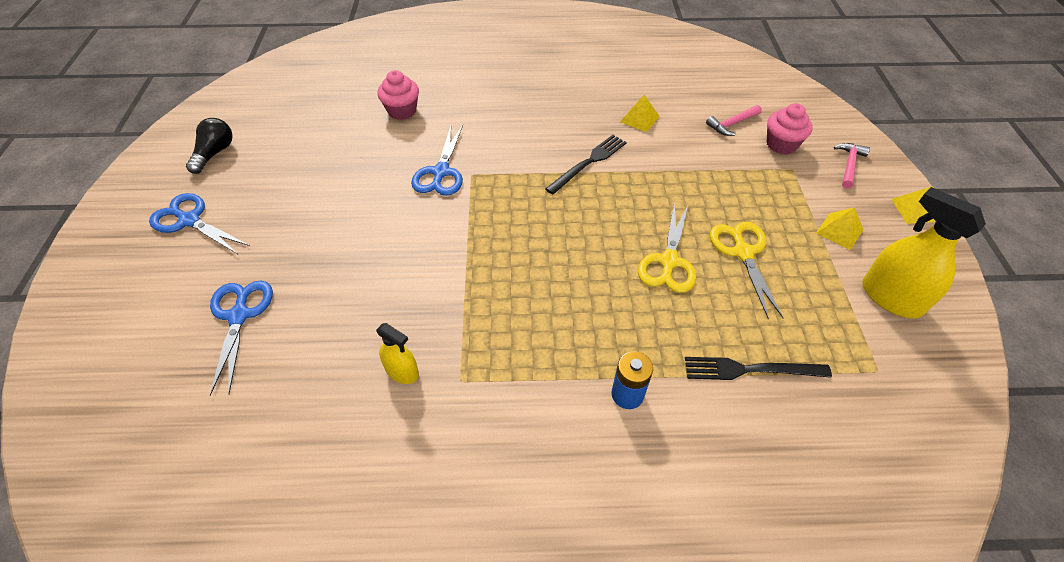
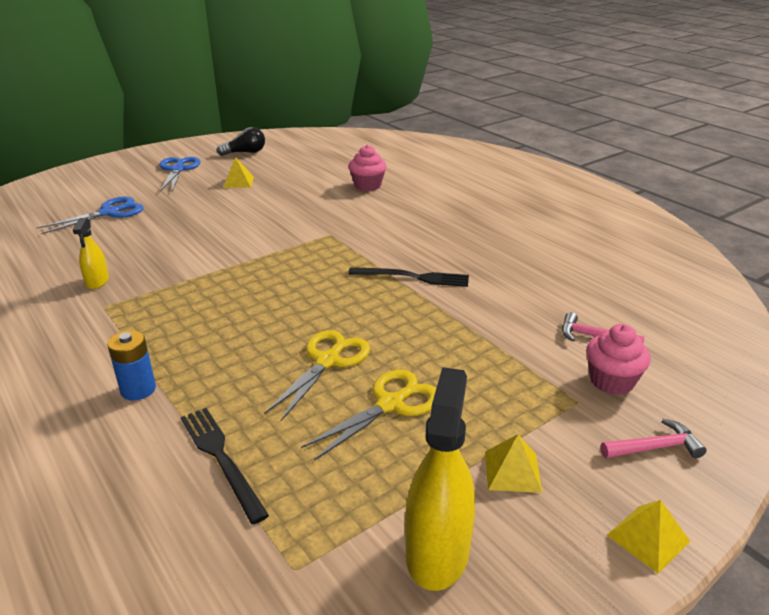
camera: 55 degrees right, 20 degrees down
blue scissors [411,125,463,196] -> none
yellow pyramid [620,95,660,132] -> yellow pyramid moved to [223,157,254,188]
yellow scissors [638,202,696,293] -> yellow scissors turned 135 degrees clockwise [264,330,370,421]

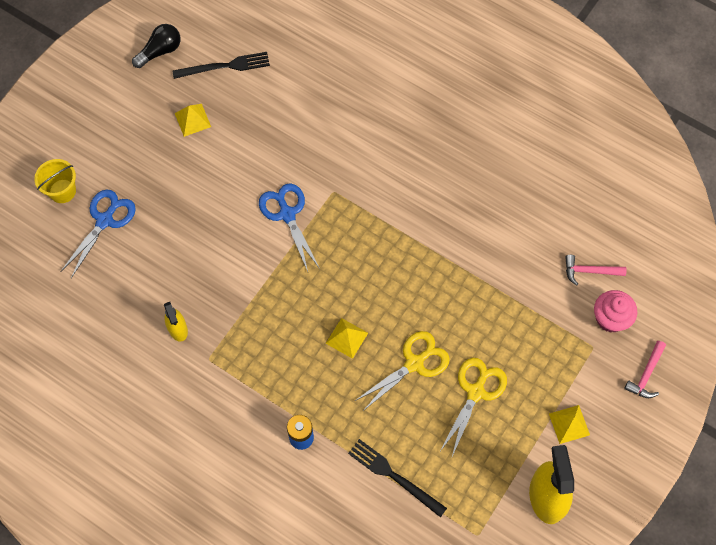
camera: 20 degrees left, 35 degrees up
blue scissors [159,157,200,191] -> blue scissors moved to [259,184,320,272]
yellow scissors [264,330,370,421] -> yellow scissors turned 45 degrees clockwise [355,331,450,411]
black fork [348,267,469,287] -> black fork moved to [173,52,270,79]
pink cupcake [349,145,387,191] -> none
pink hammer [601,419,707,458] -> pink hammer turned 150 degrees clockwise [624,341,666,398]
yellow pyramid [607,500,691,573] -> yellow pyramid moved to [325,318,368,359]
none -> yellow bucket [34,159,76,203]

